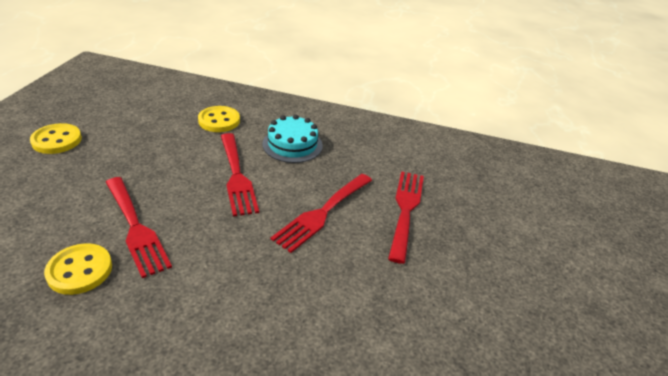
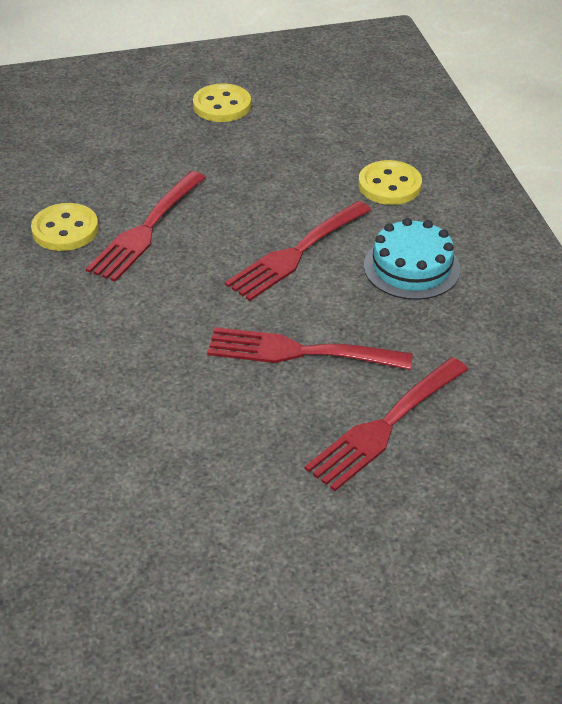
camera: 65 degrees right, 5 degrees up
red fork [388,171,424,264] -> red fork turned 150 degrees clockwise [305,357,468,491]

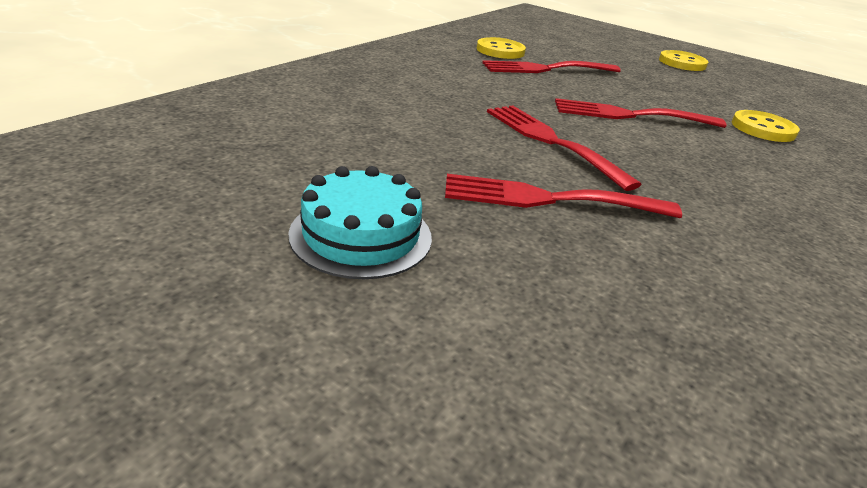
camera: 45 degrees right, 10 degrees down
turquoise cake [364,218,460,300] -> turquoise cake moved to [288,166,432,279]

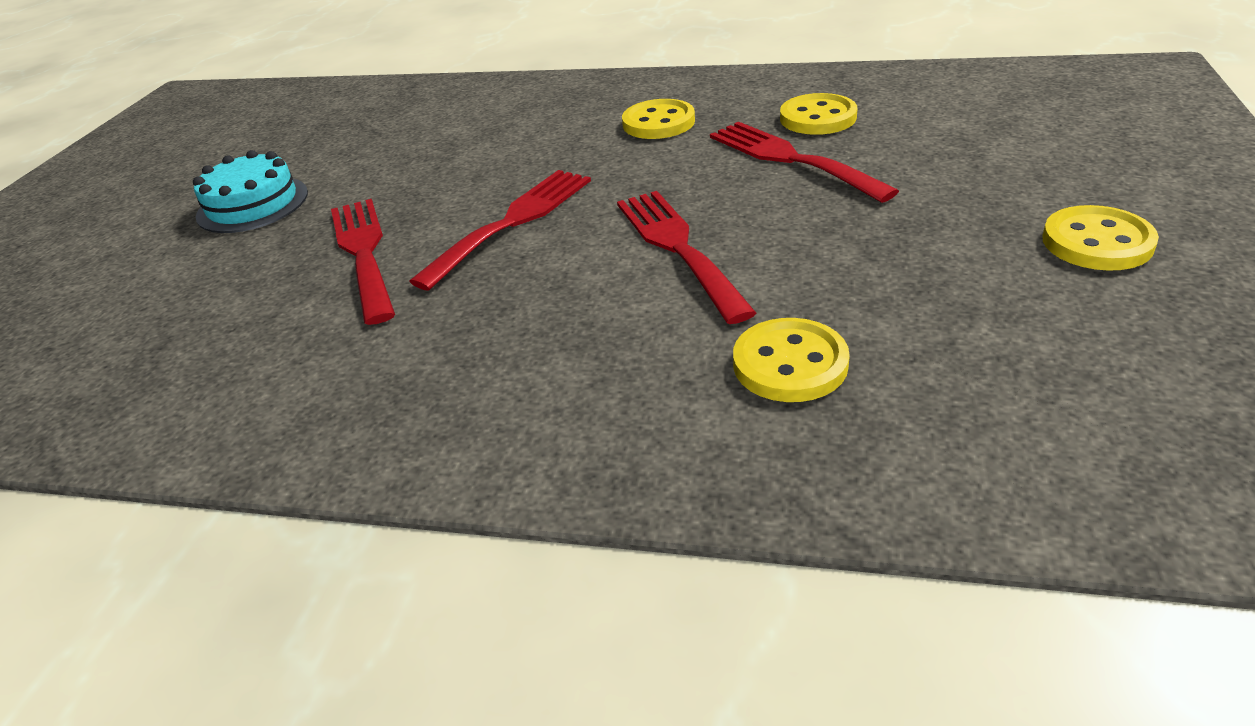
camera: 75 degrees right, 5 degrees up
none -> yellow button [622,99,695,139]

